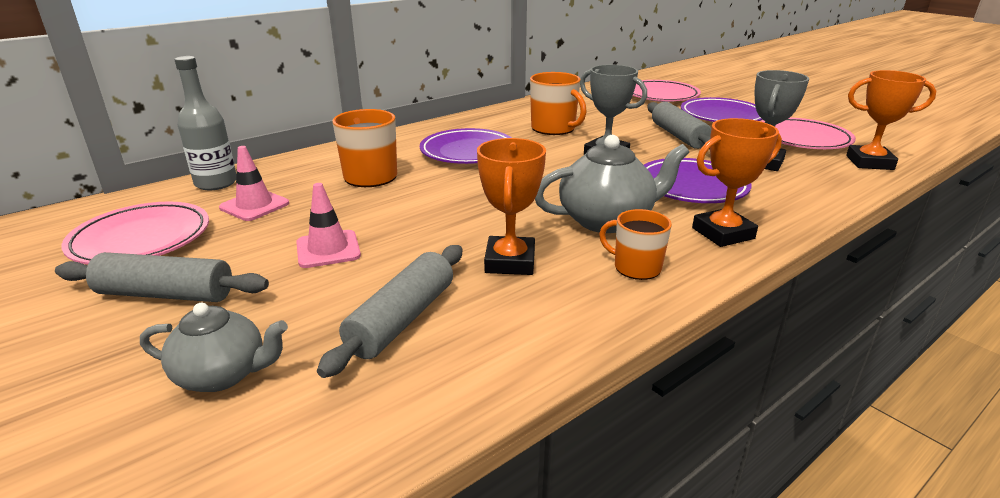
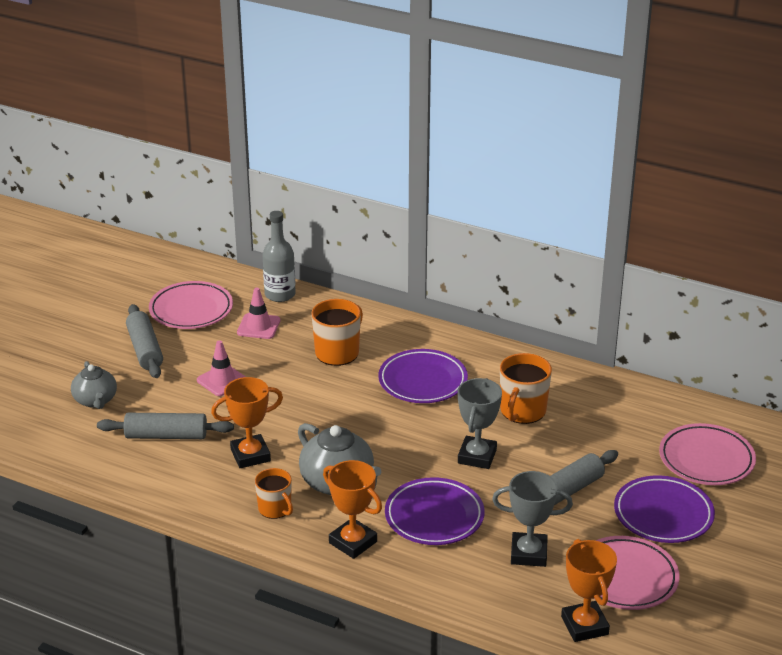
camera: 65 degrees right, 5 degrees up
orange mug [599,209,672,280] -> orange mug turned 135 degrees clockwise [255,468,293,519]

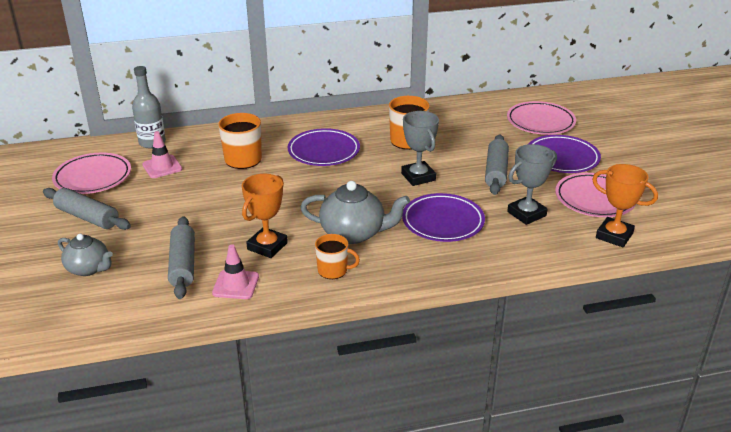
camera: 40 degrees left, 0 degrees up
grey rolling pin [97,413,234,439] -> grey rolling pin turned 60 degrees counterclockwise [168,216,195,299]
pink traffic cone [197,340,246,396] -> pink traffic cone moved to [212,244,259,299]
orange trophy [323,460,382,559] -> none

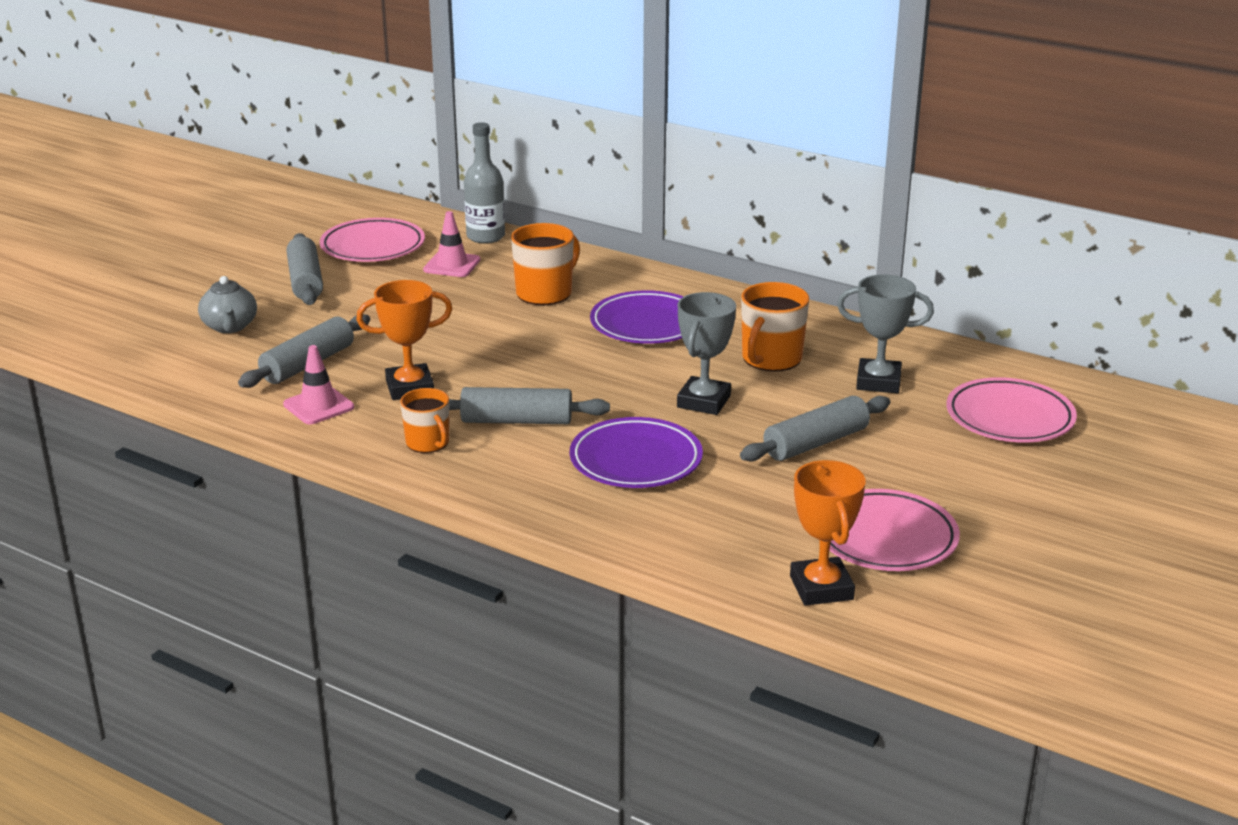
camera: 45 degrees right, 5 degrees down
grey teapot [300,181,410,244] -> grey rolling pin [449,387,610,424]
grey trophy [507,144,557,225] -> grey trophy moved to [837,274,934,393]
purple plate [529,135,601,173] -> none

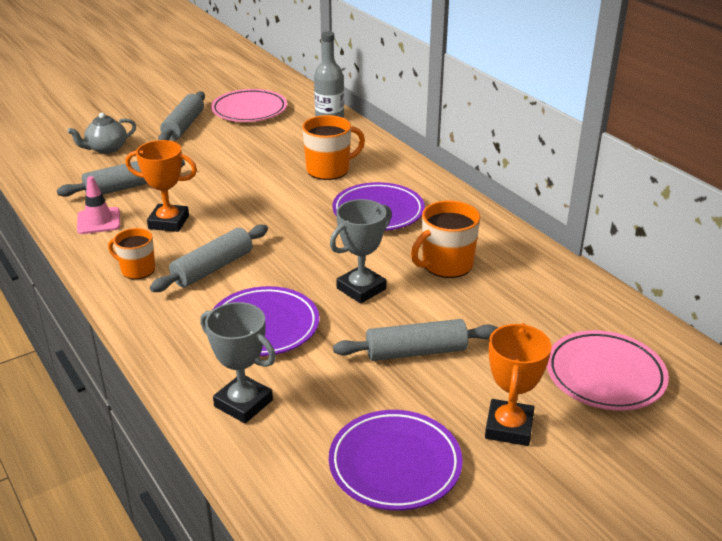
camera: 25 degrees right, 5 degrees up
grey teapot [198,276,257,333] -> grey teapot turned 45 degrees clockwise [67,112,136,154]
orange mug [400,388,449,453] -> orange mug turned 120 degrees clockwise [108,228,155,279]
pink traffic cone [423,211,480,277] -> none
grey rolling pin [449,387,610,424] -> grey rolling pin turned 75 degrees counterclockwise [150,224,268,292]
orange trophy [790,460,866,606] -> orange trophy moved to [485,323,552,446]
pink plate [829,489,960,571] -> purple plate [329,410,463,511]
grey trophy [837,274,934,393] -> grey trophy moved to [200,302,276,423]

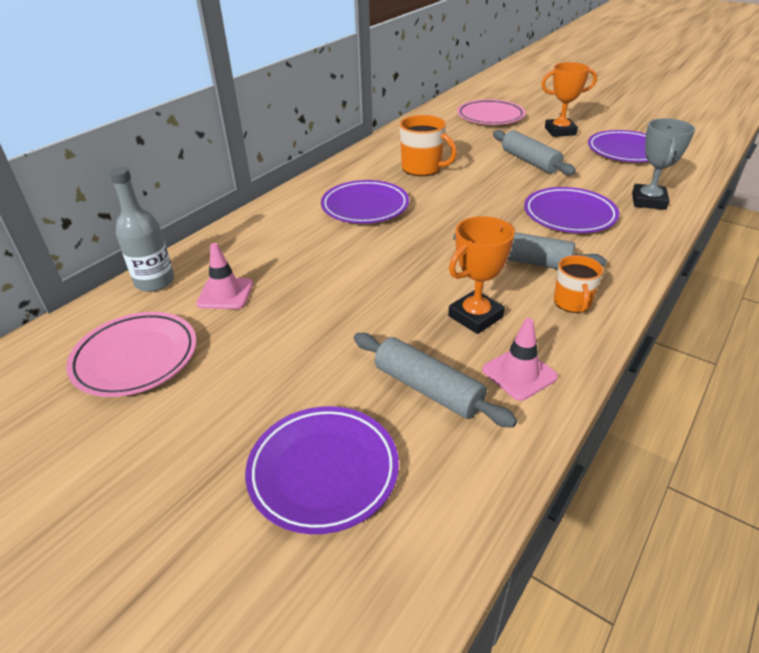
camera: 110 degrees left, 5 degrees up
grey teapot [67,112,136,154] -> purple plate [245,406,399,534]
orange trophy [125,140,197,232] -> orange trophy turned 60 degrees clockwise [448,216,515,334]
grey rolling pin [158,91,205,141] -> none
orange mug [302,115,365,180] -> none
grey trophy [330,199,392,303] -> none
none -> pink traffic cone [196,243,253,309]

